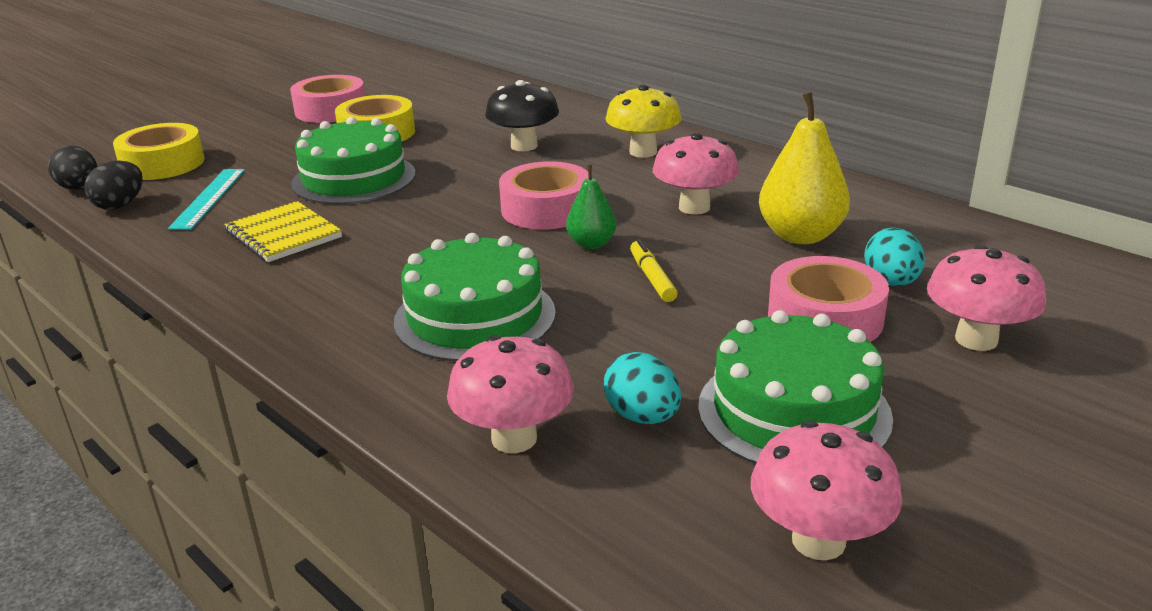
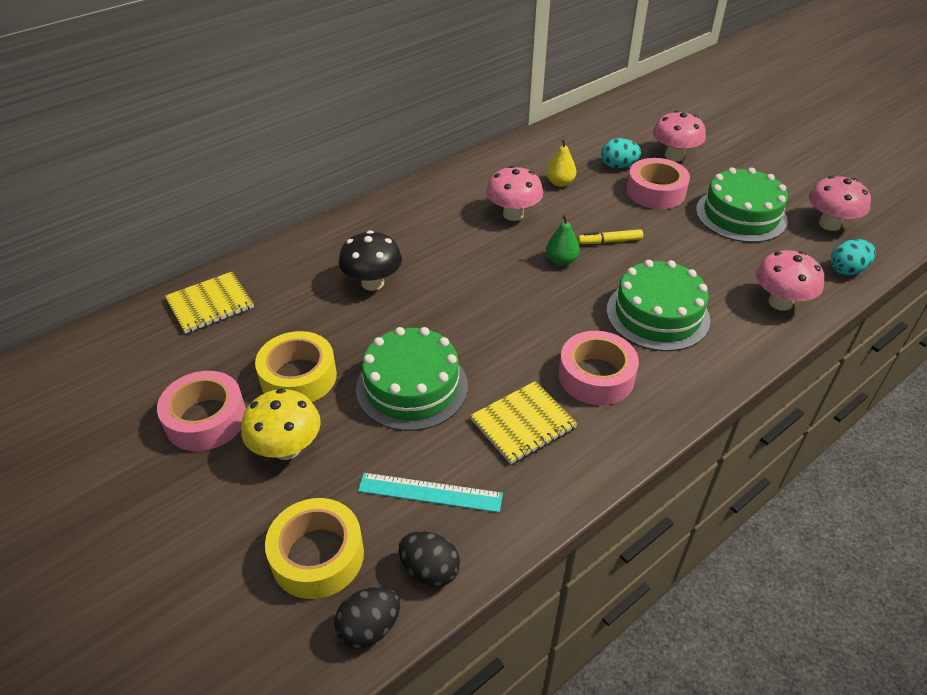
camera: 85 degrees left, 15 degrees up
pink tape [499,161,588,229] -> pink tape moved to [558,331,639,405]
turquoise egg [603,352,681,424] -> turquoise egg moved to [831,239,876,275]
yellow mushroom [606,85,681,158] -> yellow mushroom moved to [241,388,321,460]
yellow pear [759,92,850,244] -> yellow pear [547,139,576,187], size x0.57
none -> yellow notebook [165,271,254,334]

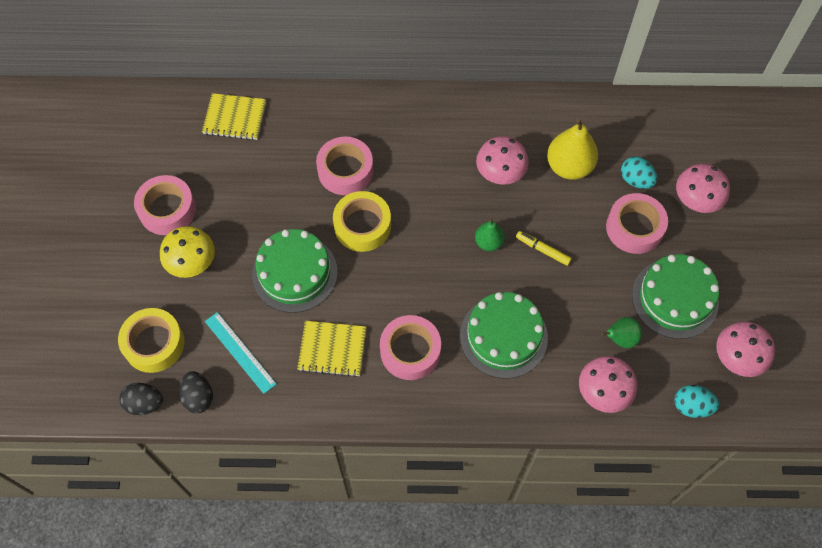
camera: 40 degrees right, 20 degrees up
yellow tape [255,331,337,402] -> yellow tape moved to [333,191,391,252]
black mushroom [339,231,402,291] -> pink tape [316,137,373,195]
yellow pear [547,139,576,187] -> yellow pear [547,118,598,180], size x1.75
none -> green pear [601,317,642,348]

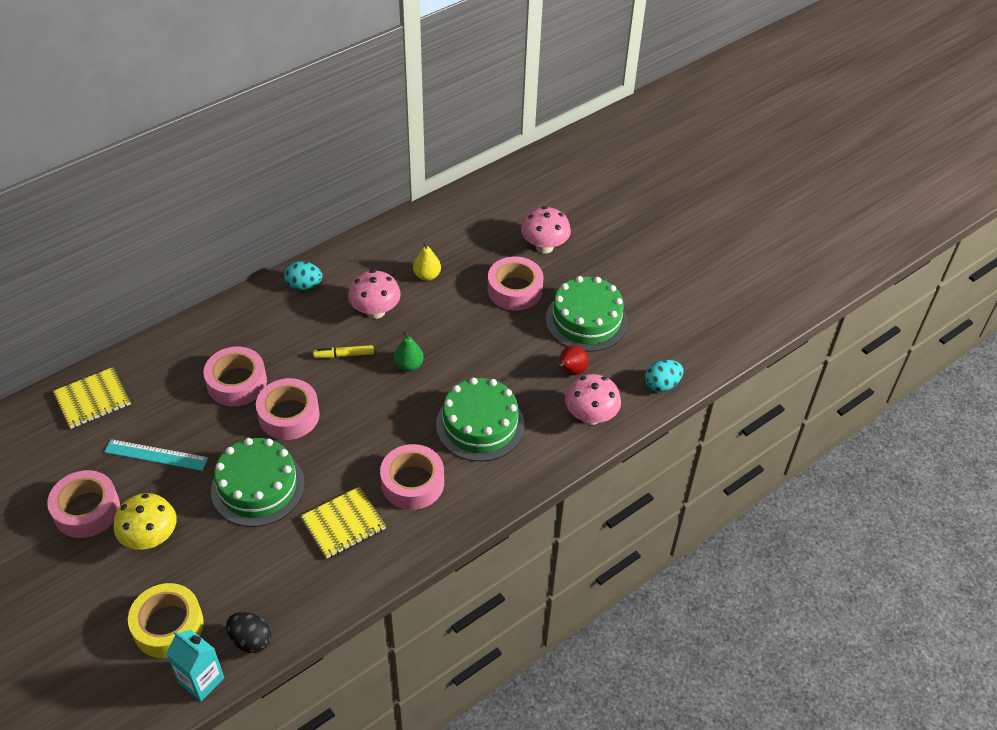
camera: 40 degrees left, 15 degrees down
black egg [119,383,163,415] -> turquoise carton [166,630,224,701]
turquoise ruler [205,312,276,394] -> turquoise ruler moved to [104,439,208,471]
yellow tape [333,191,391,252] -> pink tape [256,378,320,440]
yellow marker [516,231,572,266] -> yellow marker moved to [313,345,374,358]
yellow pear [547,118,598,180] -> yellow pear [413,242,441,281], size x0.57
green pear [601,317,642,348] -> red pear [559,345,589,375]
turquoise egg [621,156,657,189] -> turquoise egg moved to [284,261,323,290]
pink mushroom [716,322,775,377] -> none

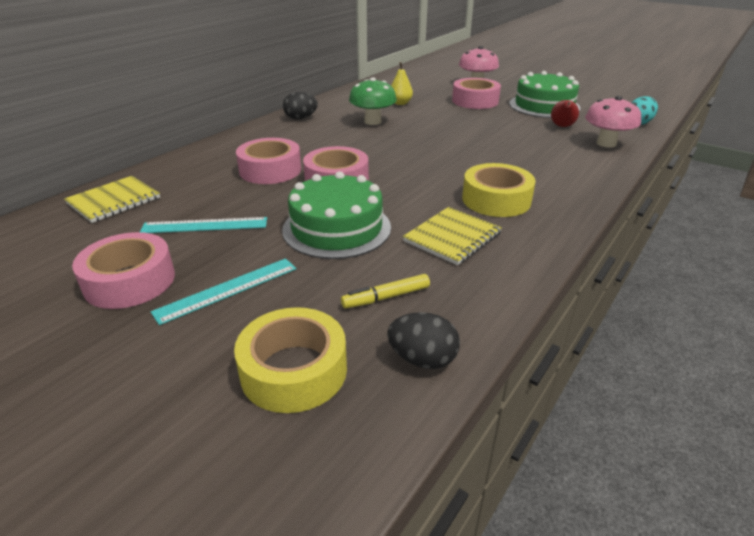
camera: 15 degrees left, 15 degrees down
yellow mushroom [114,493,177,550] -> turquoise ruler [151,258,297,325]
turquoise carton [166,630,224,701] -> none
turquoise egg [284,261,323,290] -> black egg [283,92,318,119]
yellow marker [313,345,374,358] -> yellow marker moved to [341,274,430,308]
pink mushroom [348,270,401,319] -> green mushroom [349,77,397,125]
pink tape [380,444,444,510] -> yellow tape [462,163,536,217]
green pear [394,332,424,371] -> none
green cake [436,377,524,461] -> none

